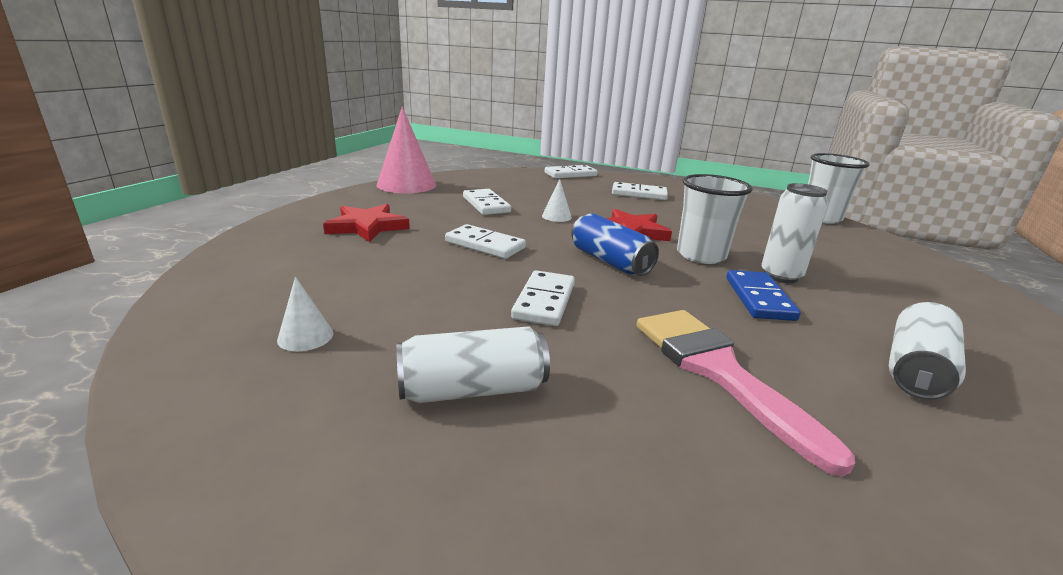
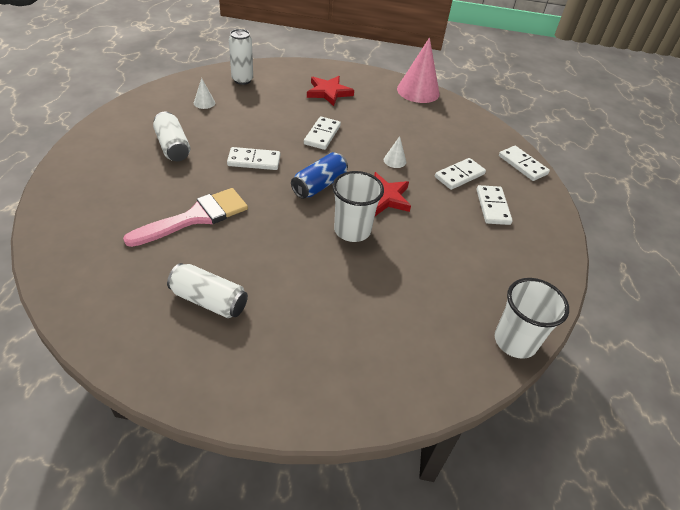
camera: 75 degrees right, 20 degrees up
white domino [463,189,511,215] -> white domino moved to [435,158,486,190]
blue domino [726,270,801,321] -> none
white can [761,183,828,283] -> white can moved to [229,29,253,85]

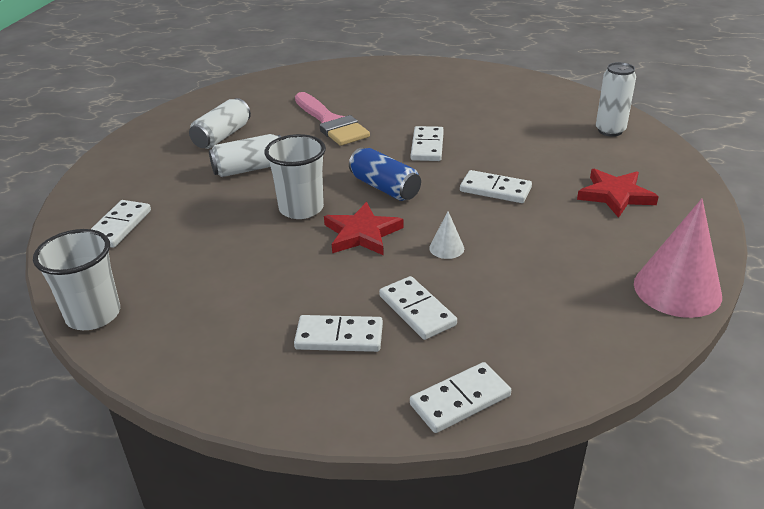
camera: 100 degrees right, 10 degrees down
white can [153,112,190,161] -> white can moved to [209,134,281,177]
white cone [194,78,215,109] -> none
none -> white domino [91,200,151,248]

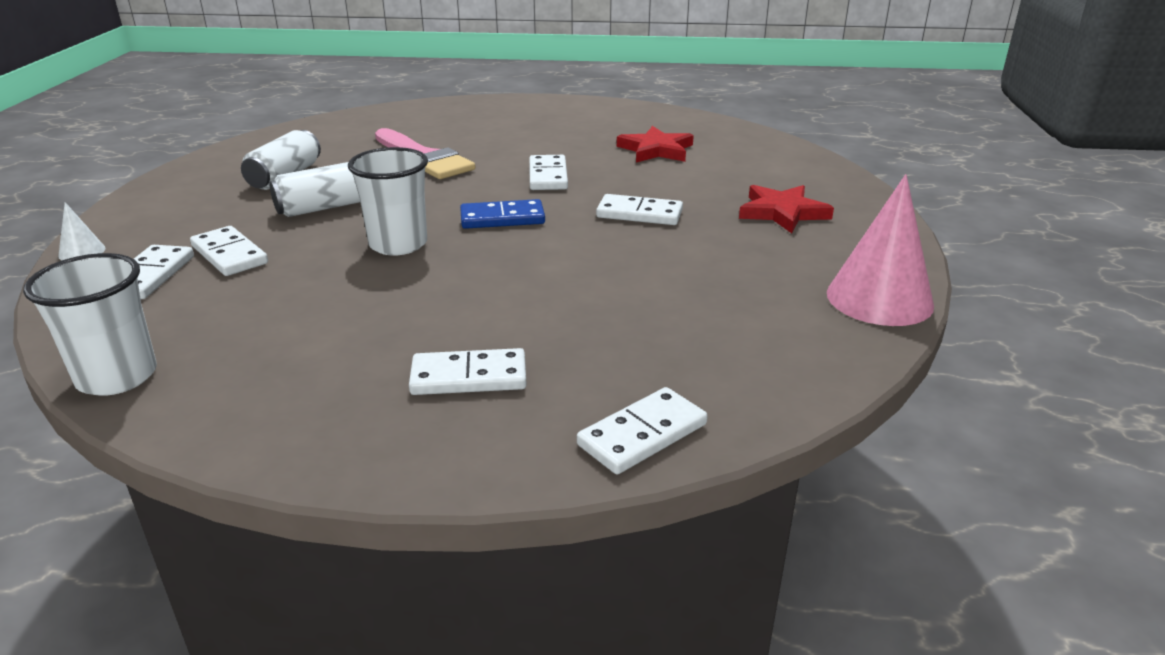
camera: 10 degrees left, 5 degrees down
red star [324,202,403,256] -> red star moved to [617,126,694,163]
blue can [349,148,421,201] -> blue domino [460,199,545,229]
white domino [379,276,457,340] -> white domino moved to [190,226,268,276]
white cone [429,211,464,259] -> white cone moved to [58,202,106,260]
white can [596,62,636,137] -> none

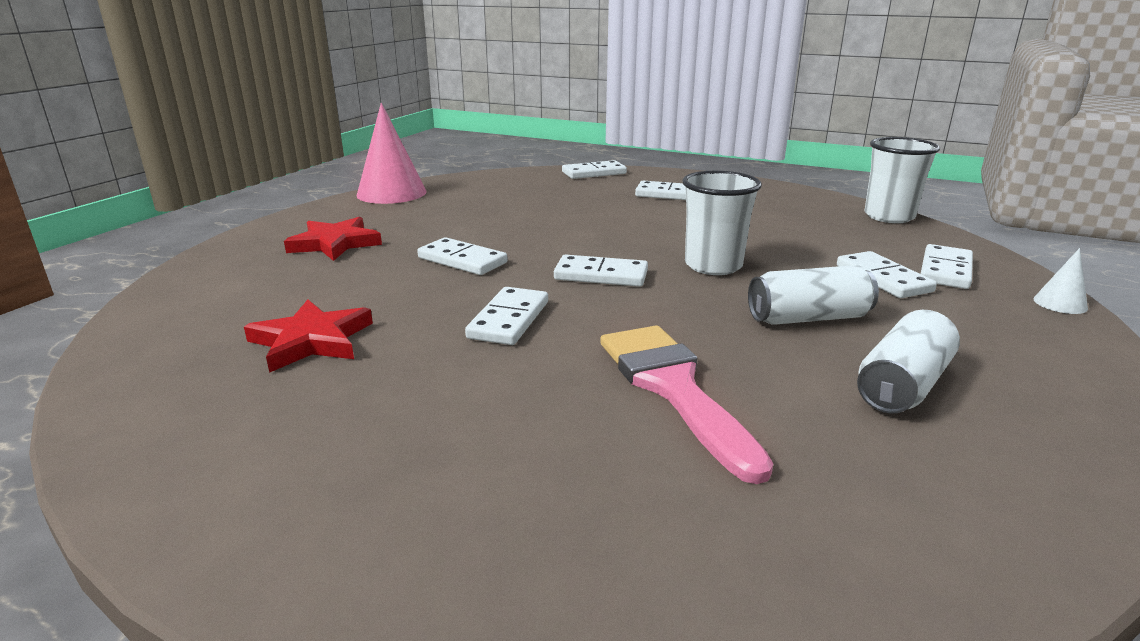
camera: 160 degrees left, 5 degrees down
blue domino [460,199,545,229] -> white domino [554,255,648,287]

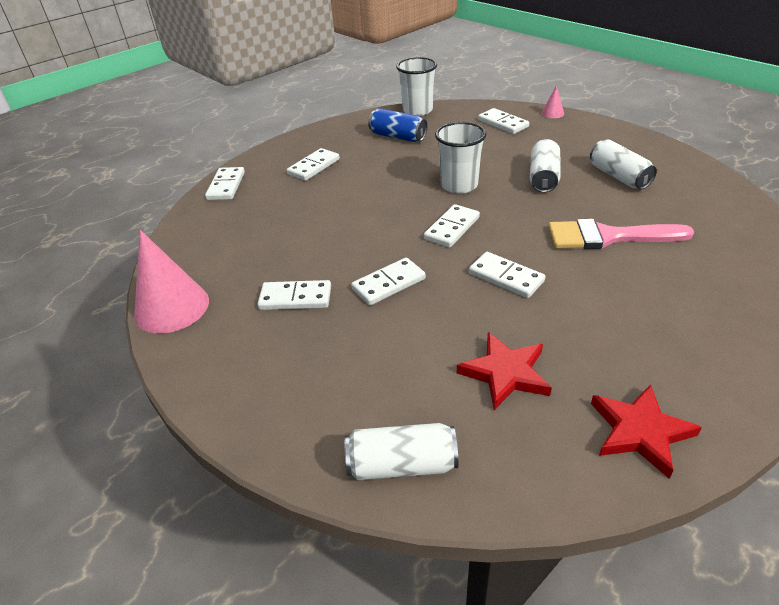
camera: 65 degrees left, 15 degrees up
red star [284,217,382,261] -> red star moved to [591,384,702,479]
white domino [837,251,937,298] -> white domino moved to [257,280,331,310]
white cone [1033,248,1088,314] -> pink cone [541,85,564,118]
none -> white can [345,423,458,480]
none -> blue can [368,108,427,142]

